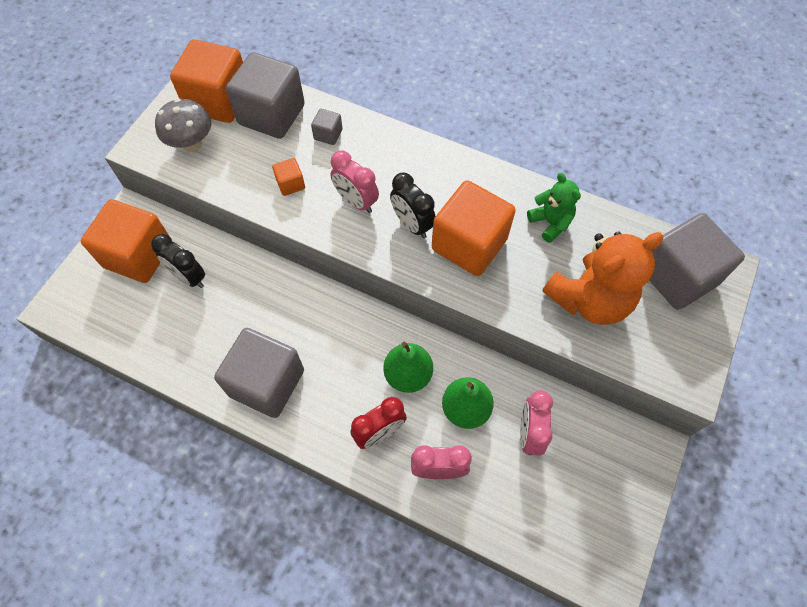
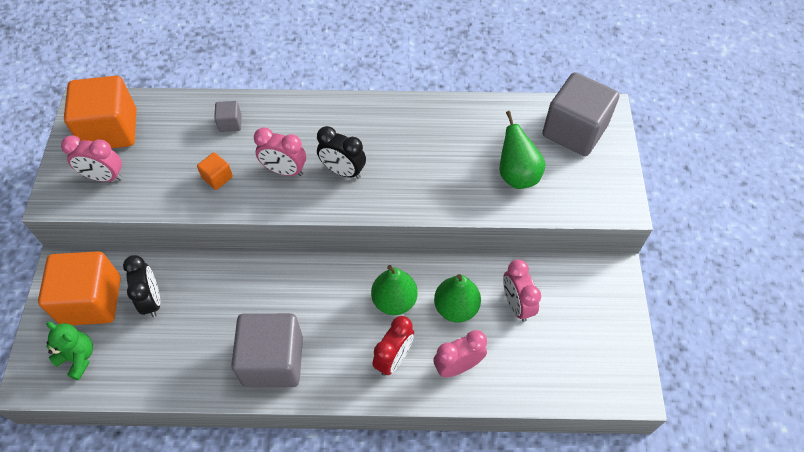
camera: 25 degrees left, 5 degrees down
black clock [151,234,205,288] -> black clock turned 120 degrees counterclockwise [123,255,160,317]
grey mushroom [155,98,211,152] -> pink clock [61,135,123,182]
grey cube [226,52,305,139] -> none
orange cube [432,180,516,276] -> none
green teddy bear [527,173,581,243] -> green teddy bear moved to [46,322,93,380]
orange teddy bear [542,232,664,325] -> green pear [499,111,545,189]

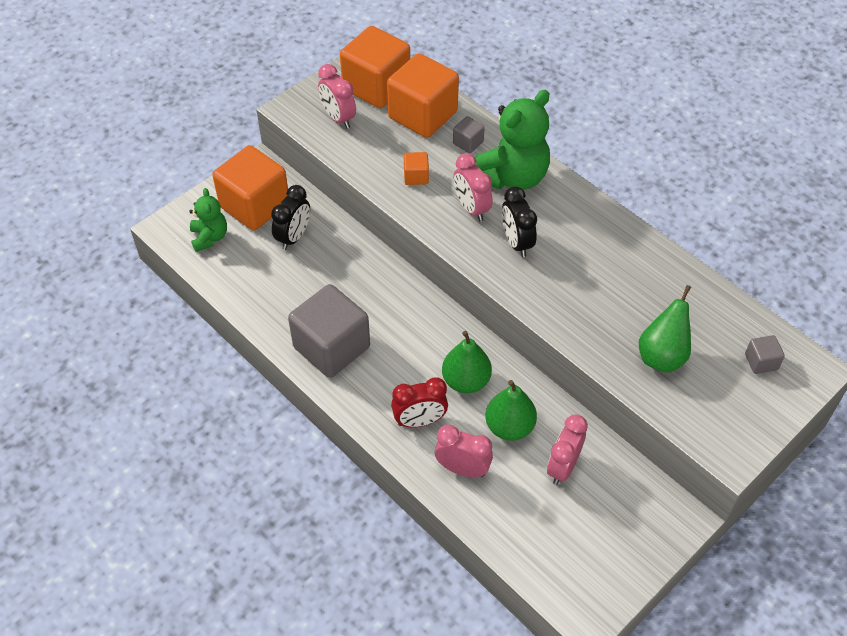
camera: 45 degrees right, 5 degrees down
grey cube [542,72,619,156] -> grey cube [745,335,785,374], size x0.43
none -> orange cube [387,53,459,138]
none -> green teddy bear [475,90,550,190]

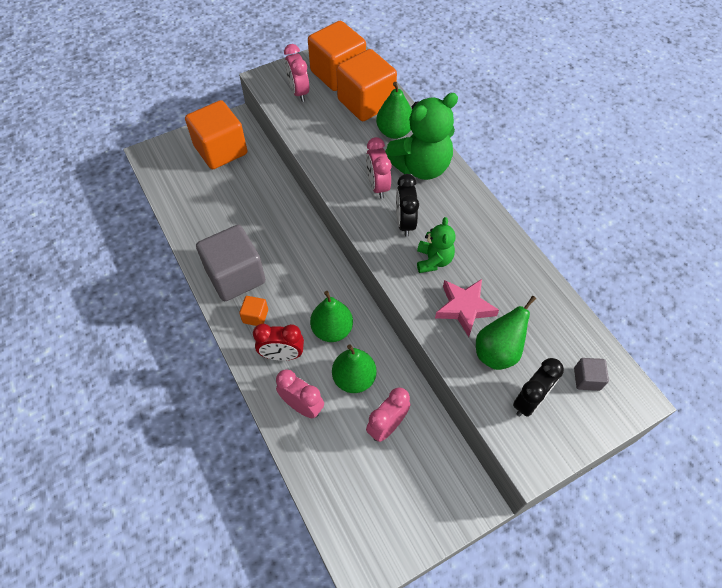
camera: 15 degrees right, 5 degrees up
green teddy bear [189,188,227,252] -> green teddy bear moved to [417,217,456,273]
black clock [271,185,310,250] -> black clock moved to [513,358,564,417]
orange cube [404,152,429,185] -> orange cube moved to [239,296,268,326]
grey cube [453,116,485,153] -> green pear [376,82,412,139]
none -> pink star [435,279,499,337]

